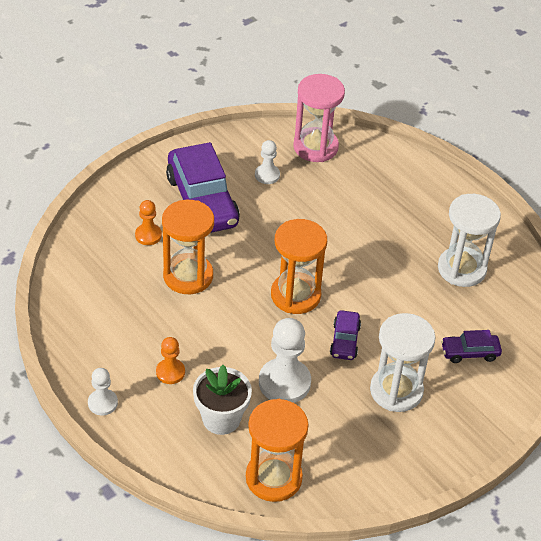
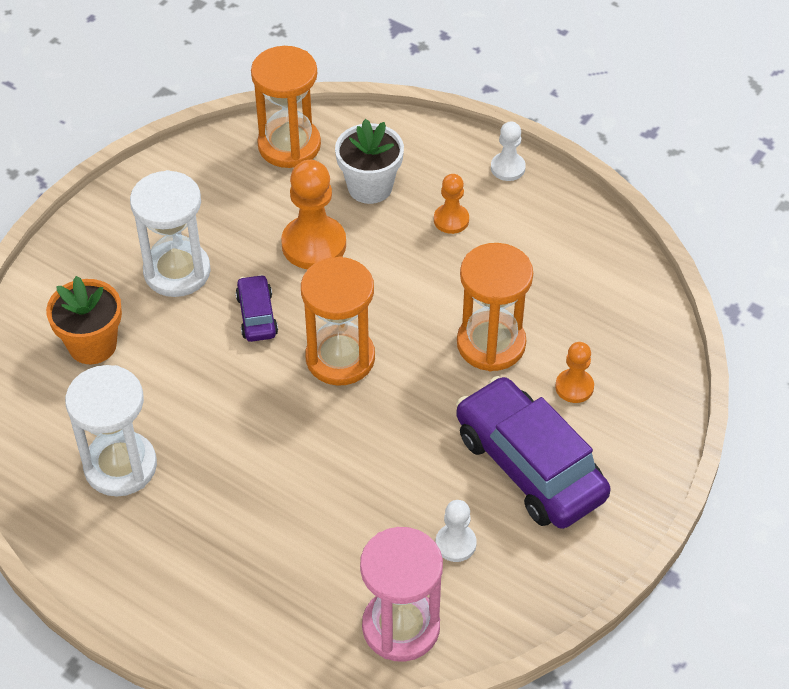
camera: 165 degrees right, 5 degrees up
white pawn [259,318,311,403] -> orange pawn [281,160,346,269]
purple car [441,330,502,363] -> orange flower pot [46,276,122,364]

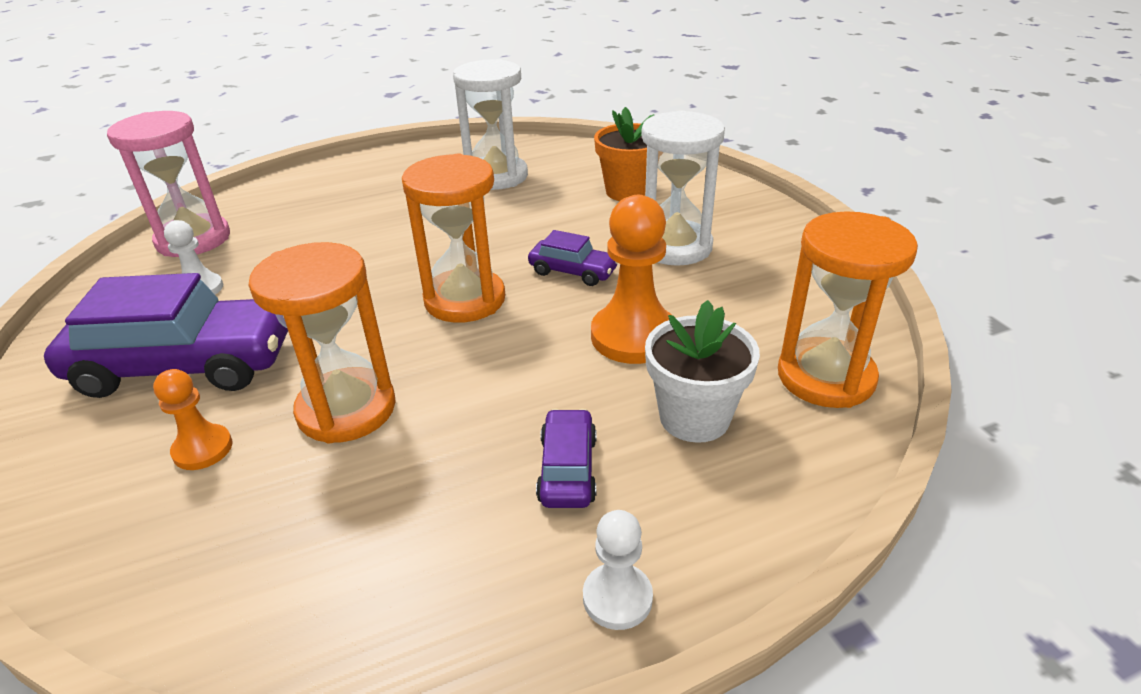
camera: 125 degrees right, 15 degrees down
orange pawn [434,174,469,234] -> purple car [536,409,596,508]

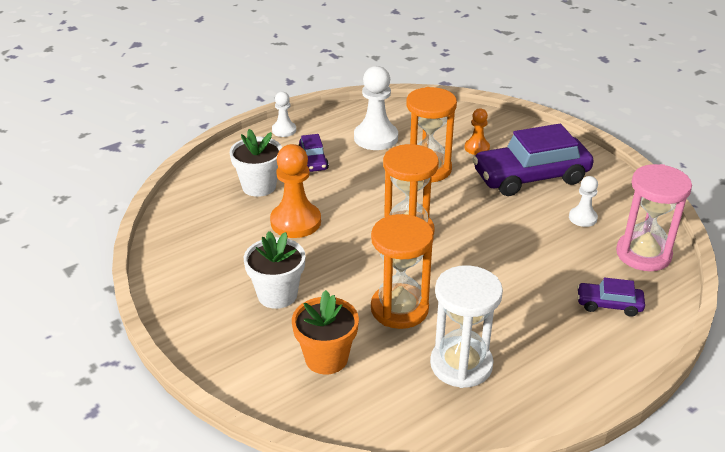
camera: 165 degrees right, 0 degrees up
purple car [528,230,617,286] -> purple car moved to [577,277,645,317]
white hourglass [641,110,725,266] -> white flower pot [244,231,305,309]
orange hourglass [778,211,918,408] -> orange hourglass moved to [371,214,434,329]
none -> white pawn [354,66,398,150]

